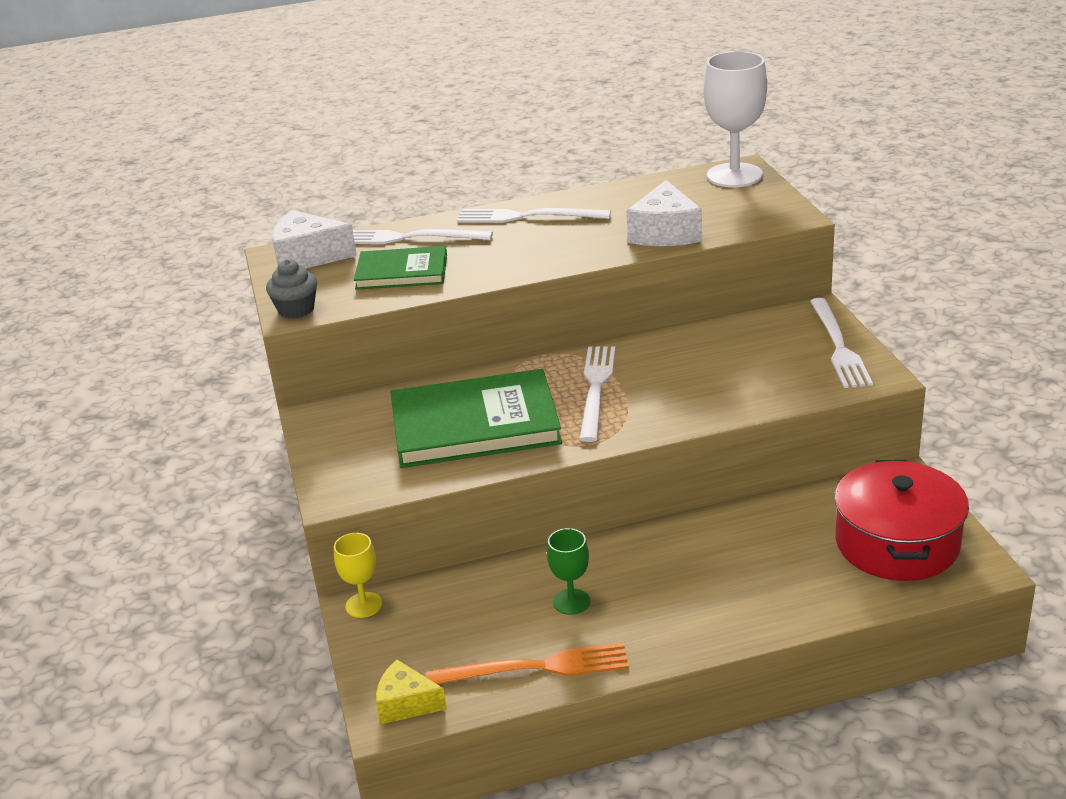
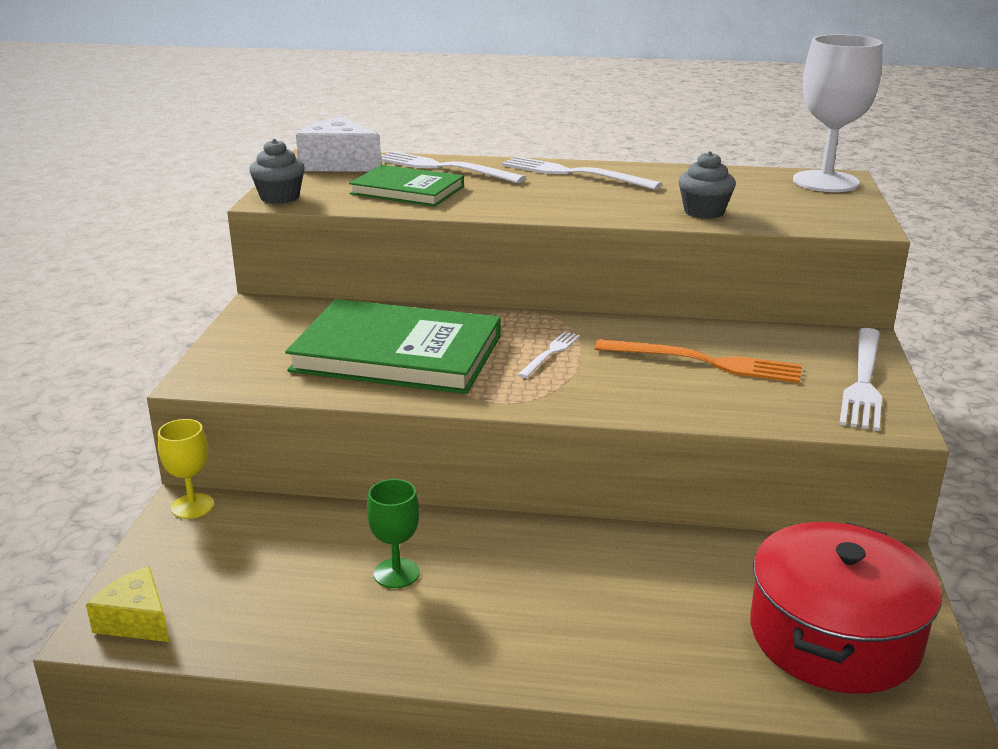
camera: 20 degrees right, 5 degrees down
orange fork [426,643,629,684] -> orange fork moved to [595,339,802,383]
white fork [579,346,615,442] -> white fork [518,331,580,378], size x0.54
white cheese [627,180,702,246] -> grey cupcake [678,151,736,219]

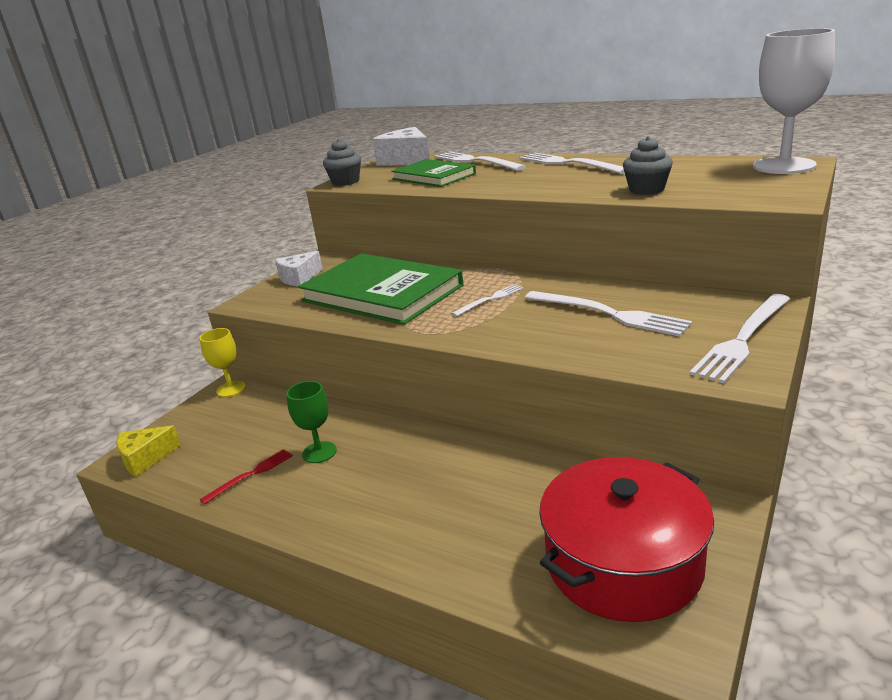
camera: 25 degrees right, 0 degrees up
yellow cheese [86,566,169,642] -> yellow cheese turned 90 degrees counterclockwise [116,426,181,477]
orange fork [595,339,802,383] -> white fork [525,291,692,337]
none -> red fork [200,449,293,504]
none -> white cheese [275,251,323,286]

